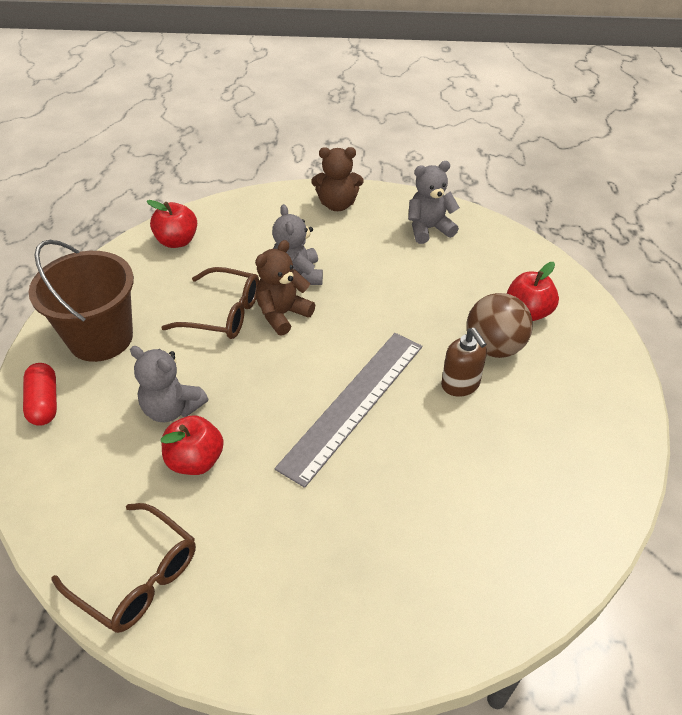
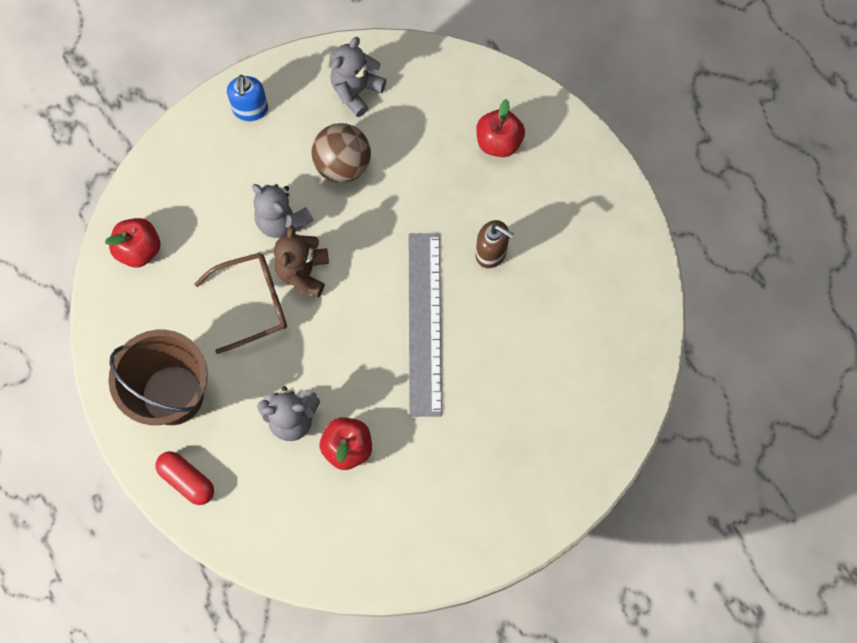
camera: 35 degrees left, 25 degrees up
brown glasses [51,503,196,633] -> none
brown teddy bear [311,147,363,211] -> blue soap dispenser [227,75,268,121]
brown ball [467,293,533,358] -> brown ball moved to [312,123,371,183]

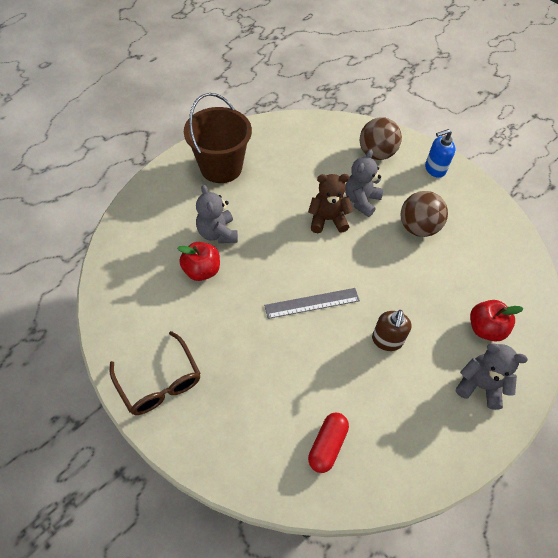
camera: 75 degrees right, 15 degrees down
red apple [105,218,160,268] -> none
red capsule [156,451,214,505] -> red capsule moved to [308,413,349,473]
brown glasses [195,253,287,354] -> brown glasses moved to [110,331,201,415]
grey teddy bear [331,37,386,117] -> grey teddy bear moved to [456,343,528,410]
grey ruler [409,233,442,417] -> grey ruler [264,288,360,319], size x0.62
none -> brown ball [360,117,402,160]

